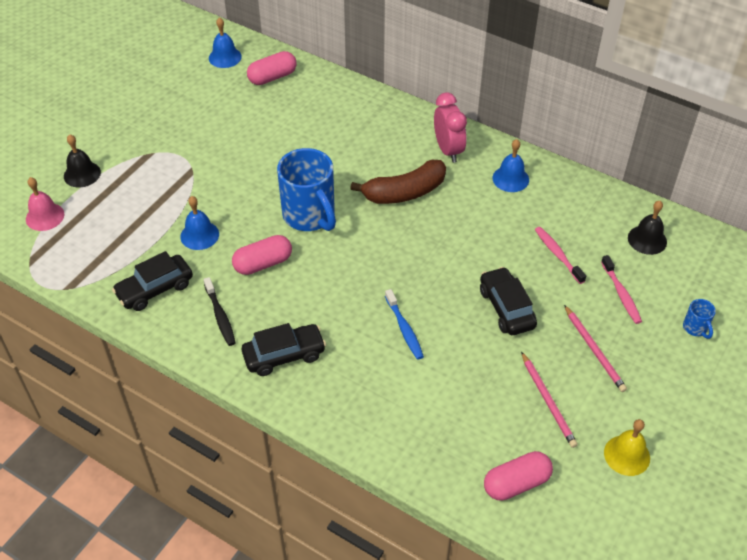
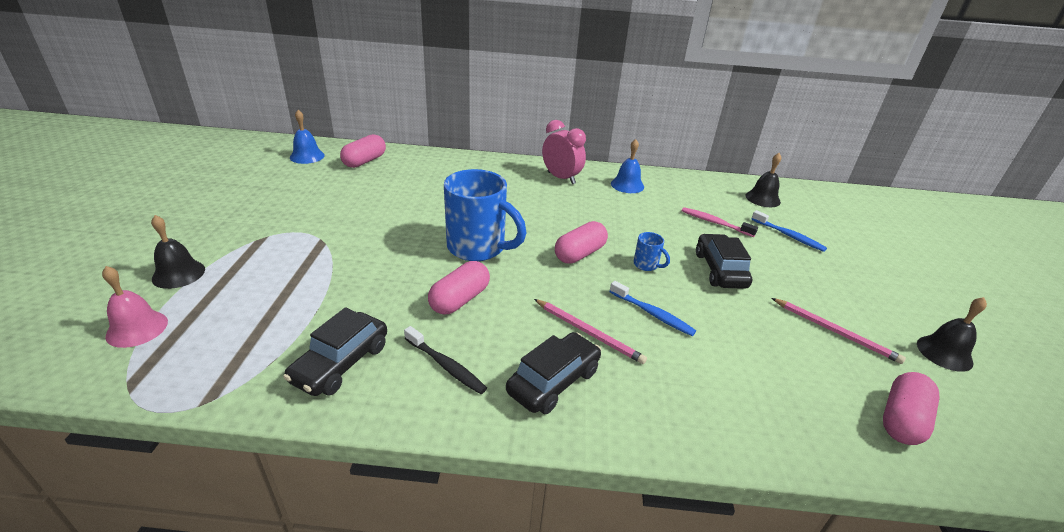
camera: 30 degrees left, 15 degrees down
blue bell [180,196,219,250] -> none
brown banana [350,160,446,204] -> none
black car [480,267,537,335] -> black car turned 45 degrees clockwise [696,234,752,289]
pink pencil [564,305,627,392] -> pink pencil moved to [534,299,647,364]
pink toothbrush [601,255,642,324] -> blue toothbrush [751,210,827,252]
yellow bell [604,419,650,476] -> black bell [917,297,987,372]
blue mug [683,299,716,339] -> blue mug moved to [634,232,670,271]
none -> pink capsule [555,221,608,264]

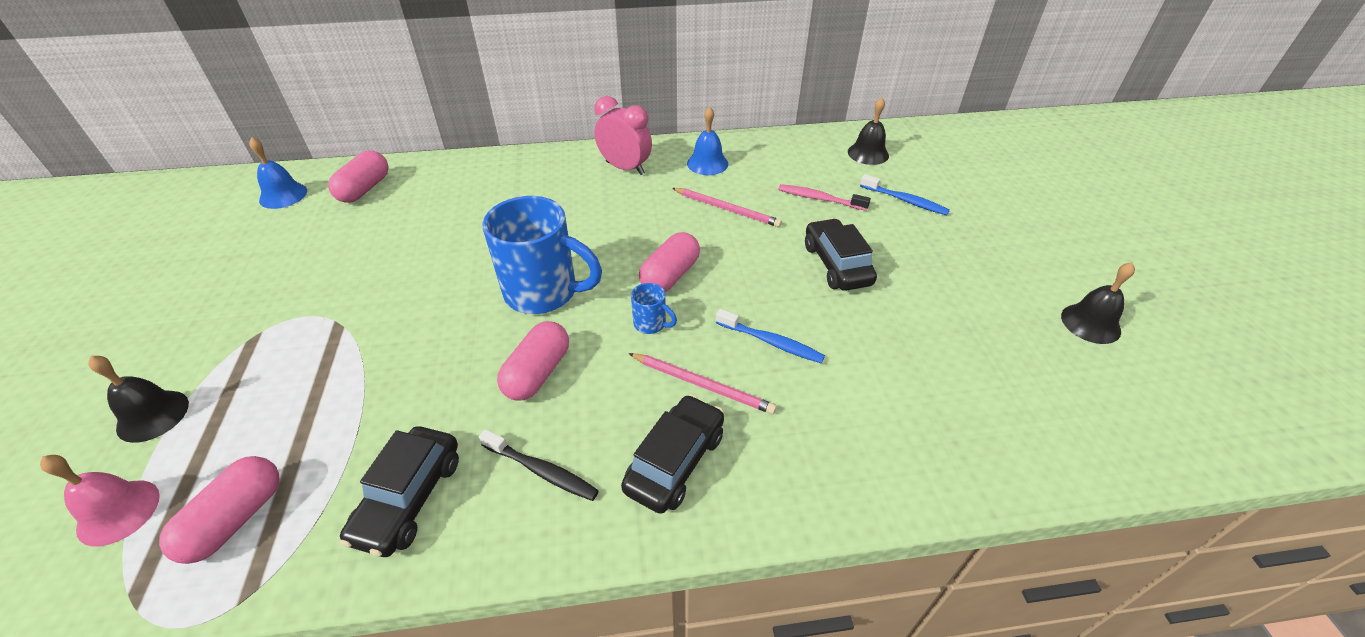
camera: 10 degrees left, 10 degrees up
blue mug [634,232,670,271] -> blue mug moved to [631,283,677,334]
pink pencil [772,298,906,364] -> pink pencil moved to [672,188,782,227]
pink capsule [883,372,940,445] -> pink capsule moved to [159,456,279,564]

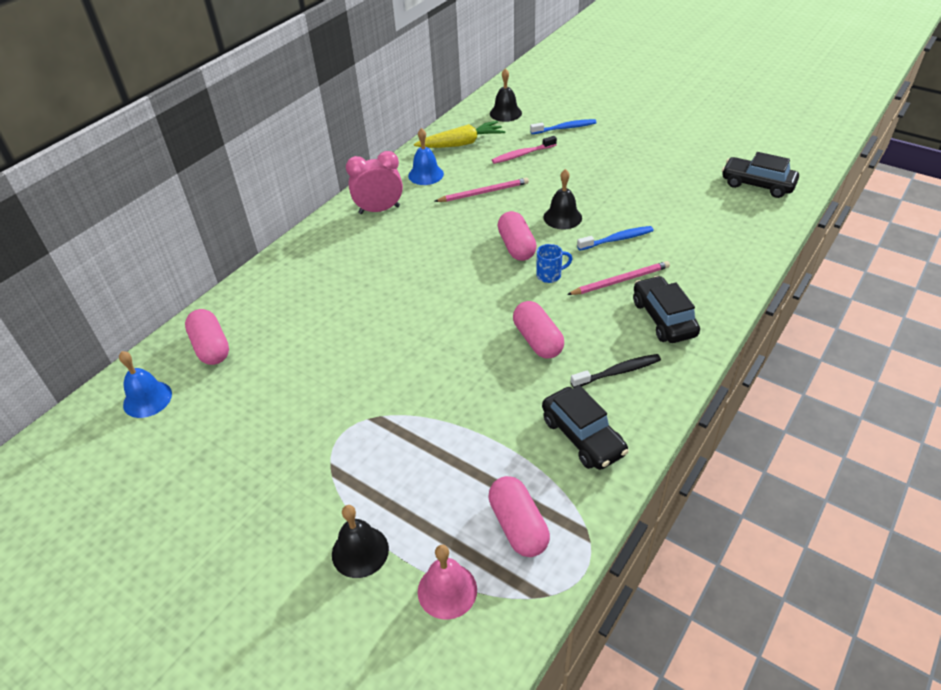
camera: 45 degrees left, 0 degrees up
blue mug [483,196,602,314] -> none
black car [805,218,877,291] -> black car moved to [722,152,799,198]
black bell [1061,262,1135,344] -> black bell moved to [543,169,582,229]
none -> yellow carrot [414,121,505,148]

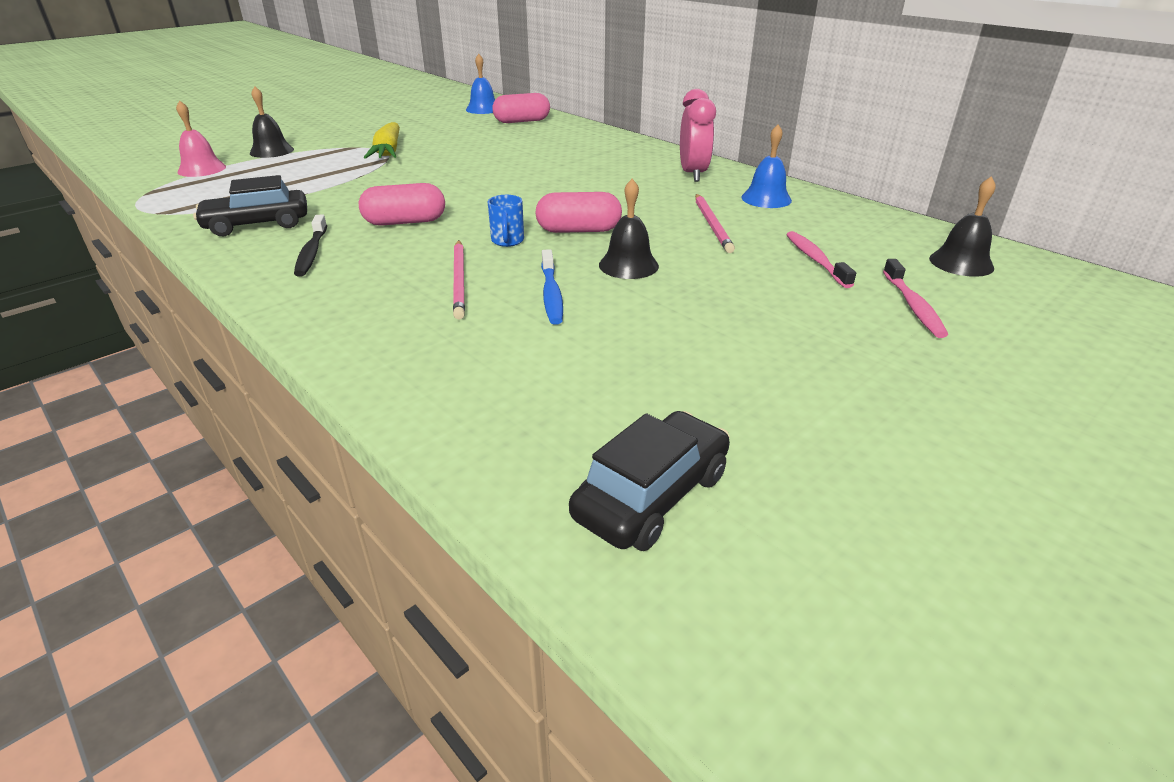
camera: 100 degrees right, 10 degrees down
yellow carrot [414,121,505,148] -> yellow carrot moved to [364,122,400,159]
pink capsule [488,476,550,557] -> none
blue toothbrush [530,119,597,134] -> pink toothbrush [883,259,948,338]
black car [633,276,700,343] -> none

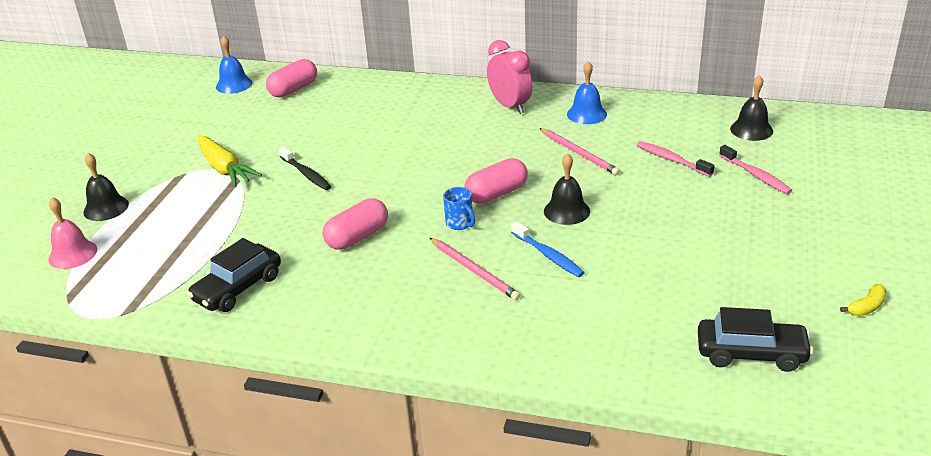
camera: 30 degrees left, 0 degrees up
black toothbrush [294,214,327,277] -> black toothbrush moved to [279,147,332,190]
black car [569,411,730,551] -> black car turned 90 degrees clockwise [698,307,813,372]
none -> yellow banana [840,284,886,316]

